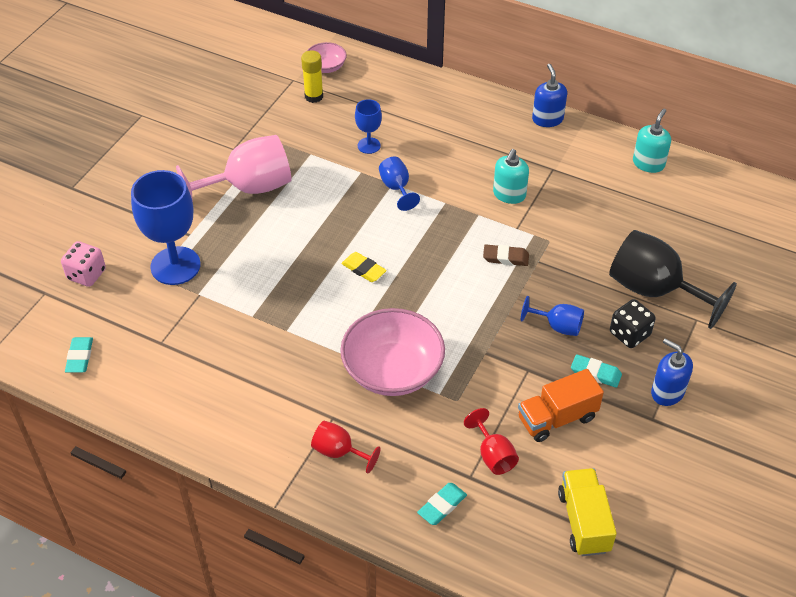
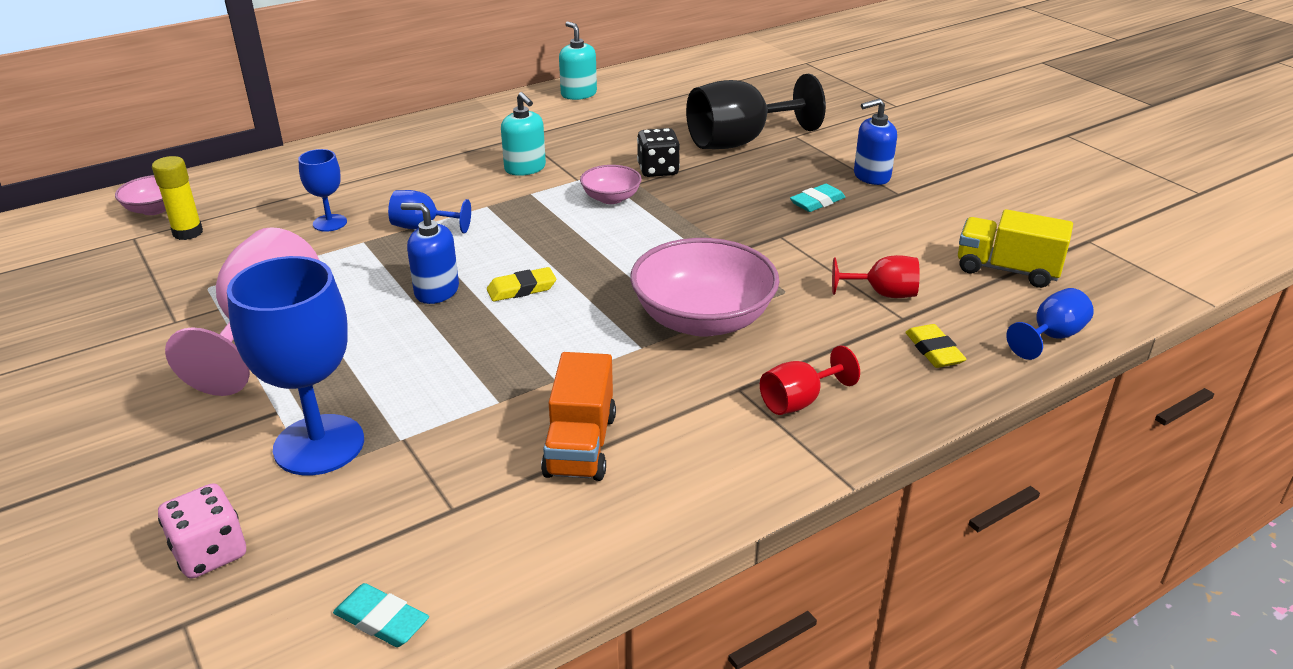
camera: 60 degrees left, 15 degrees down
turquoise eraser [417,483,467,525] -> yellow eraser [905,324,967,368]
brown eraser [483,244,529,266] -> pink bowl [580,165,642,204]
orange truck [518,369,604,442] -> orange truck moved to [541,352,616,481]
blue goblet [521,296,584,336] -> blue goblet moved to [1006,288,1094,360]
blue soap dispenser [532,64,567,127] -> blue soap dispenser moved to [401,203,459,304]
black dice [610,299,656,348] -> black dice moved to [637,128,680,177]

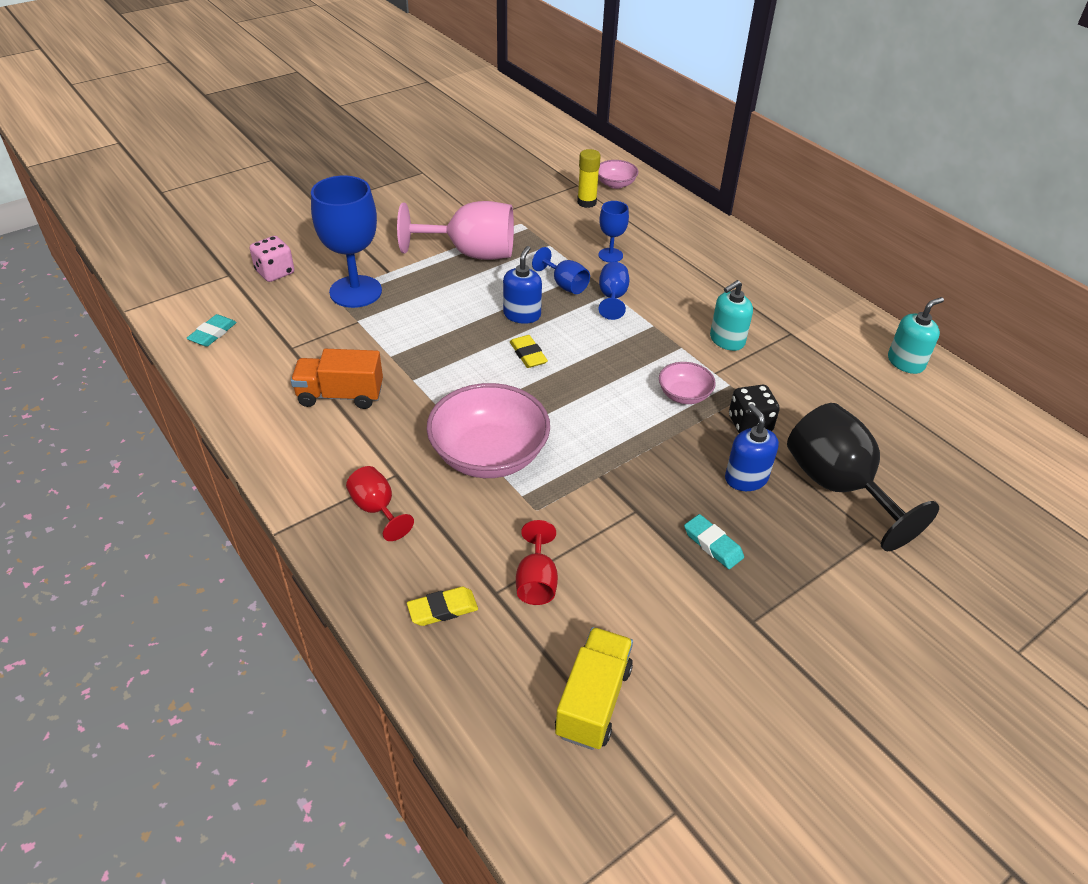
camera: 85 degrees right, 10 degrees up
blue soap dispenser [854,99,897,185] -> blue soap dispenser moved to [725,404,779,491]
blue goblet [1006,288,1094,360] -> blue goblet moved to [532,247,590,294]

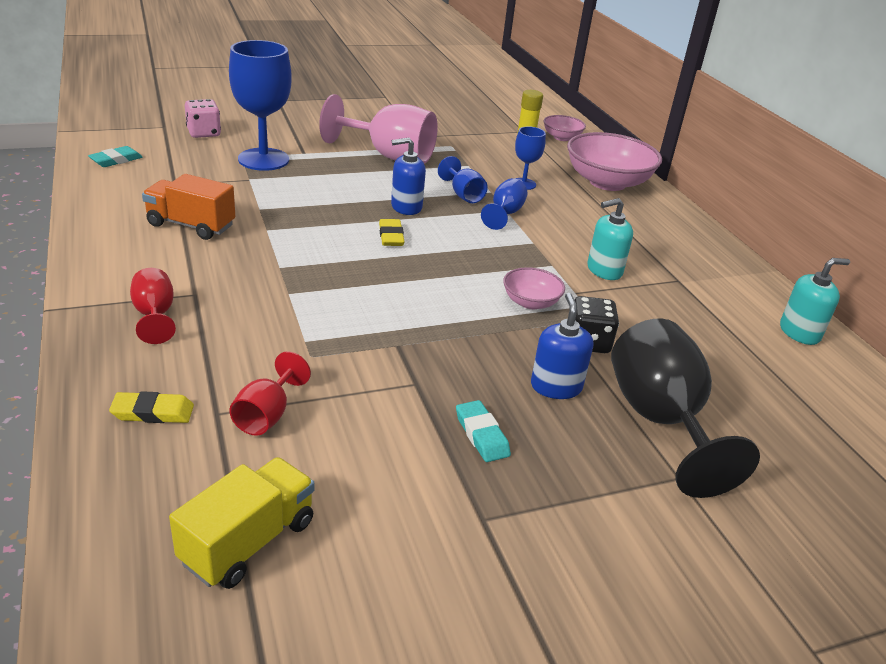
camera: 15 degrees right, 10 degrees down
pink bowl [427,383,550,478] -> pink bowl moved to [567,132,662,191]
blue soap dispenser [503,246,542,324] -> blue soap dispenser turned 135 degrees counterclockwise [391,137,426,215]

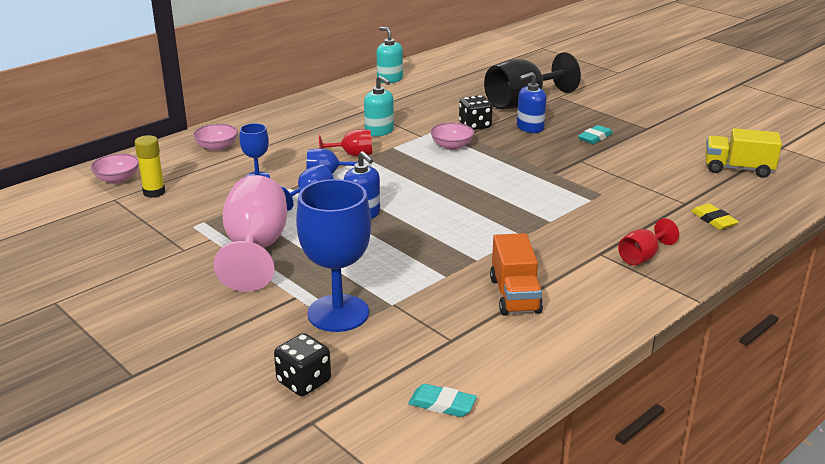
camera: 110 degrees left, 5 degrees down
pink dice [185,99,221,138] -> black dice [274,333,331,396]
red goblet [229,351,311,436] -> red goblet moved to [319,129,372,156]
yellow eraser [379,219,405,246] -> none
pink bowl [567,132,662,191] -> pink bowl [193,124,238,151], size x0.50

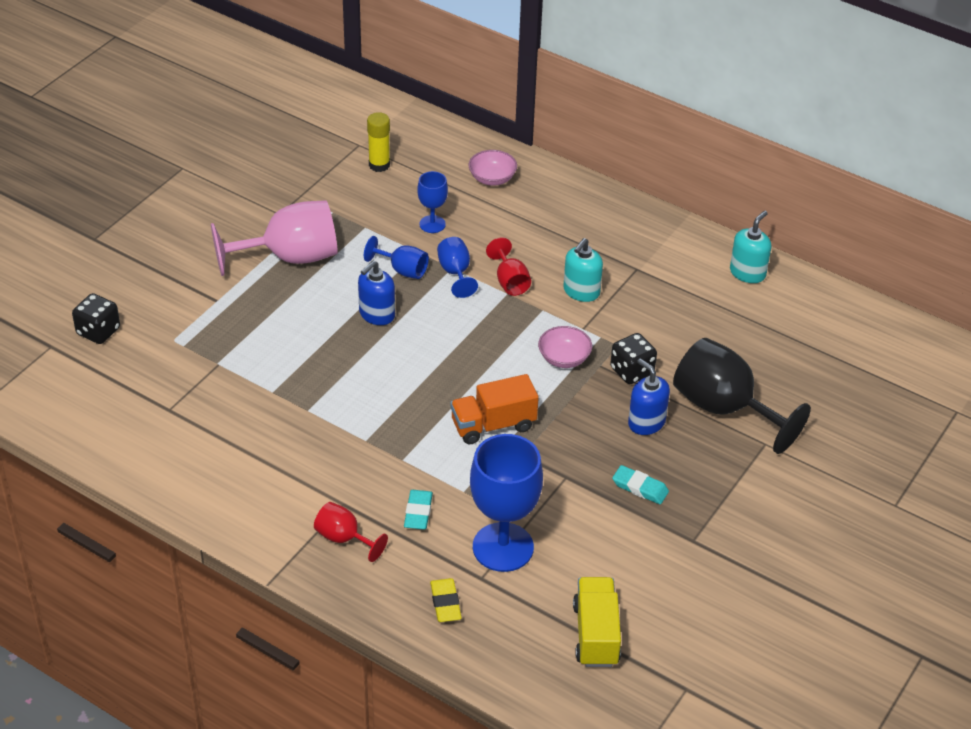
camera: 75 degrees right, 15 degrees up
pink bowl [90,154,139,184] -> none
blue goblet [296,179,371,332] -> blue goblet moved to [470,434,543,572]
turquoise eraser [408,384,477,417] -> turquoise eraser moved to [404,490,433,530]
orange truck [490,233,543,315] -> orange truck moved to [450,374,539,444]
yellow eraser [691,204,739,230] -> yellow eraser turned 60 degrees counterclockwise [430,578,462,622]

